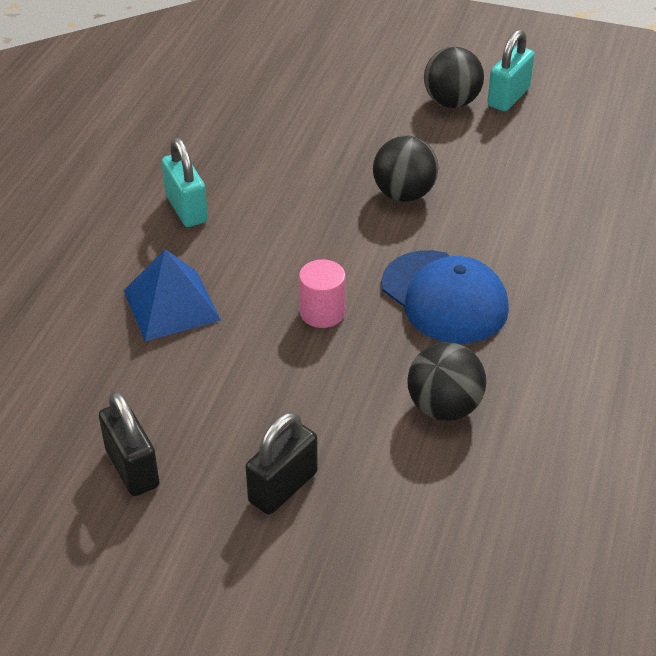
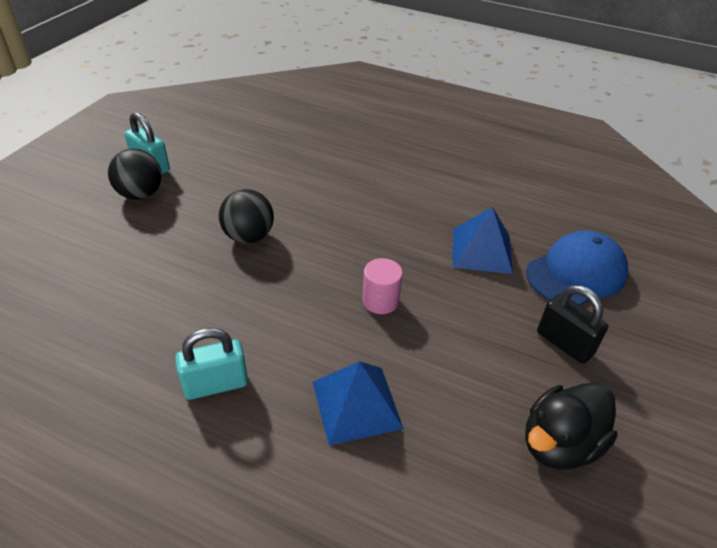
camera: 85 degrees left, 0 degrees up
black padlock [99,391,160,496] -> black duck [525,382,618,470]
blue cap [381,250,509,344] -> blue cap moved to [526,230,628,305]
black ball [407,342,486,421] -> blue pyramid [453,207,513,274]

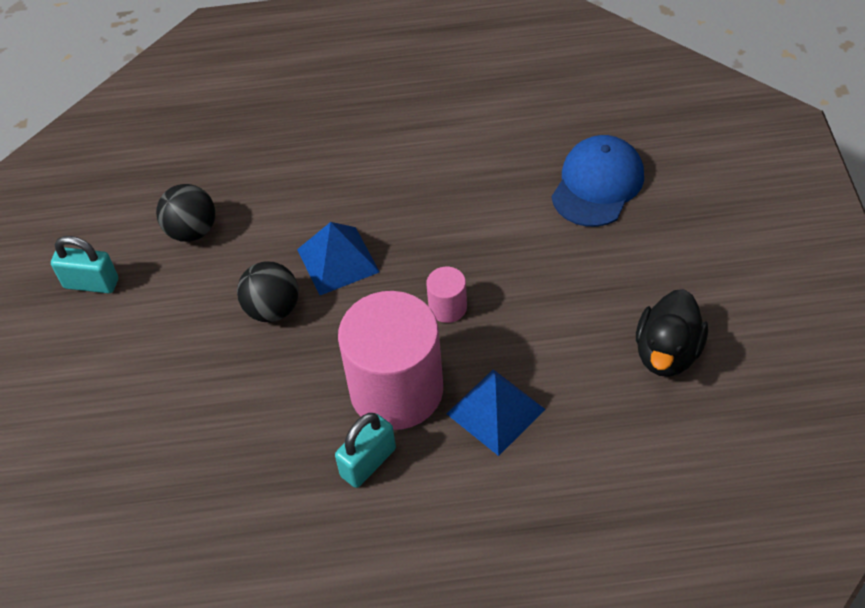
camera: 25 degrees left, 10 degrees up
black ball [108,148,162,200] -> black ball moved to [156,184,215,242]
blue pyramid [453,207,513,274] -> blue pyramid moved to [297,222,380,295]
black padlock [537,285,608,364] -> none
none -> pink cylinder [338,291,443,430]

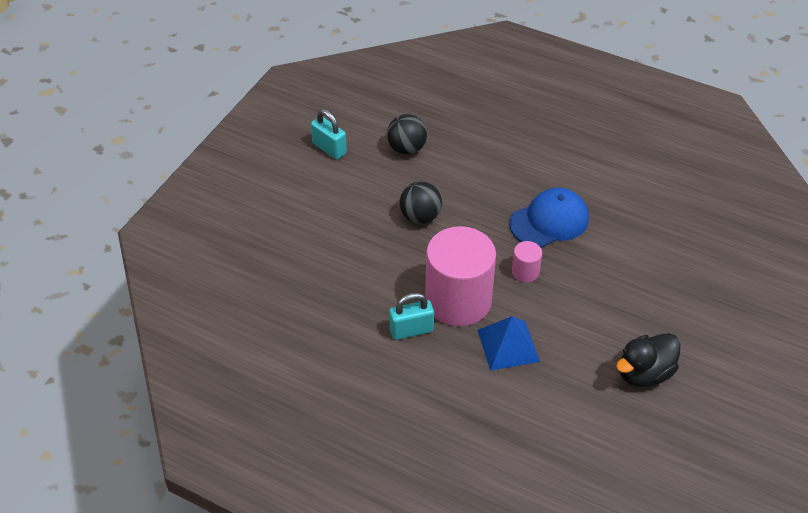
camera: 30 degrees right, 5 degrees down
blue pyramid [297,222,380,295] -> none
blue cap [551,135,644,227] -> blue cap moved to [509,188,589,248]

